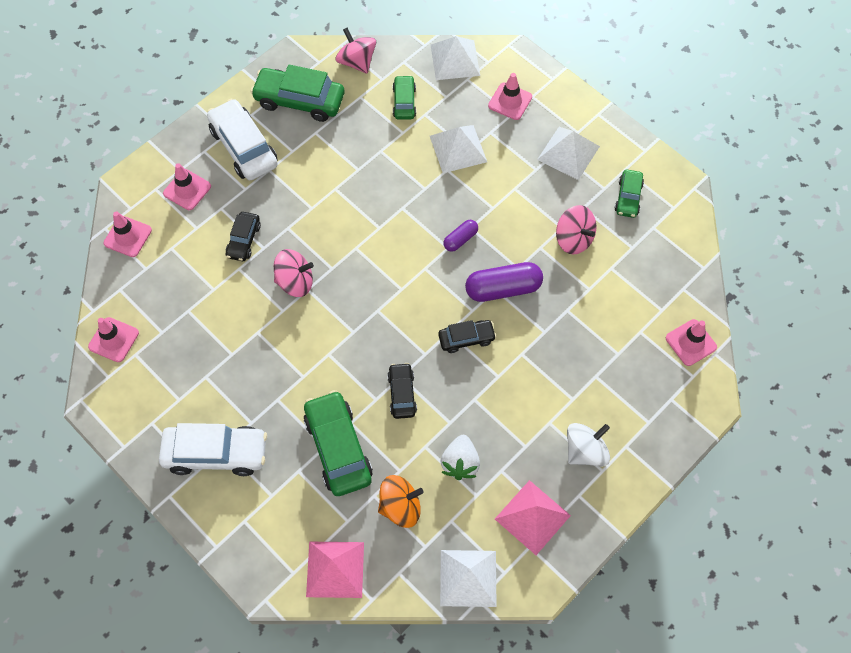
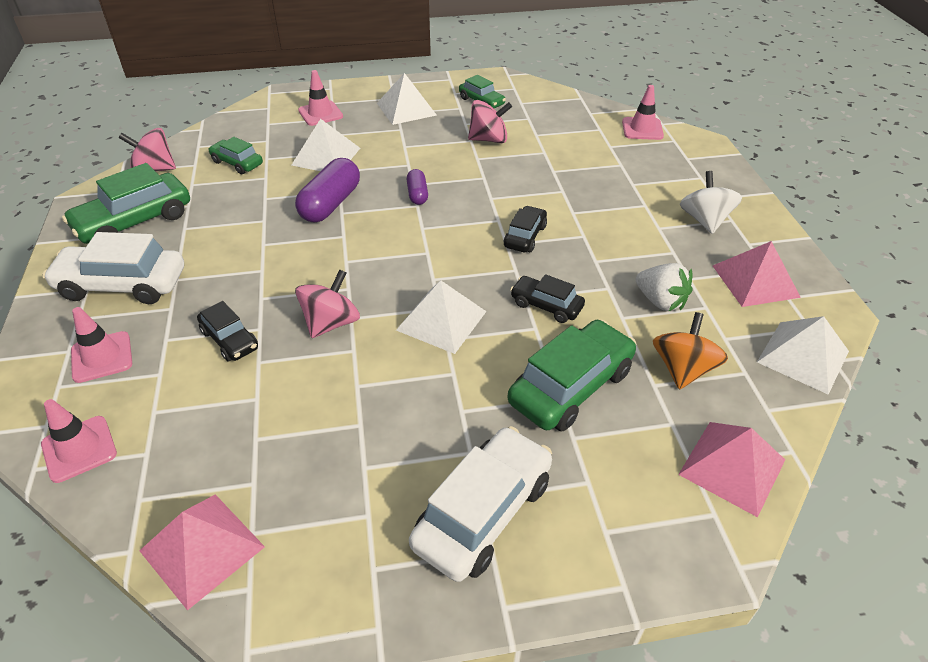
camera: 55 degrees left, 20 degrees down
pink traffic cone [88,317,139,362] -> pink pyramid [140,494,265,611]
green car [304,390,373,496] -> green car turned 120 degrees clockwise [507,320,637,431]
white pyramid [431,36,480,80] -> white pyramid moved to [396,280,487,354]
purple capsule [465,262,543,302] -> purple capsule moved to [295,158,360,223]

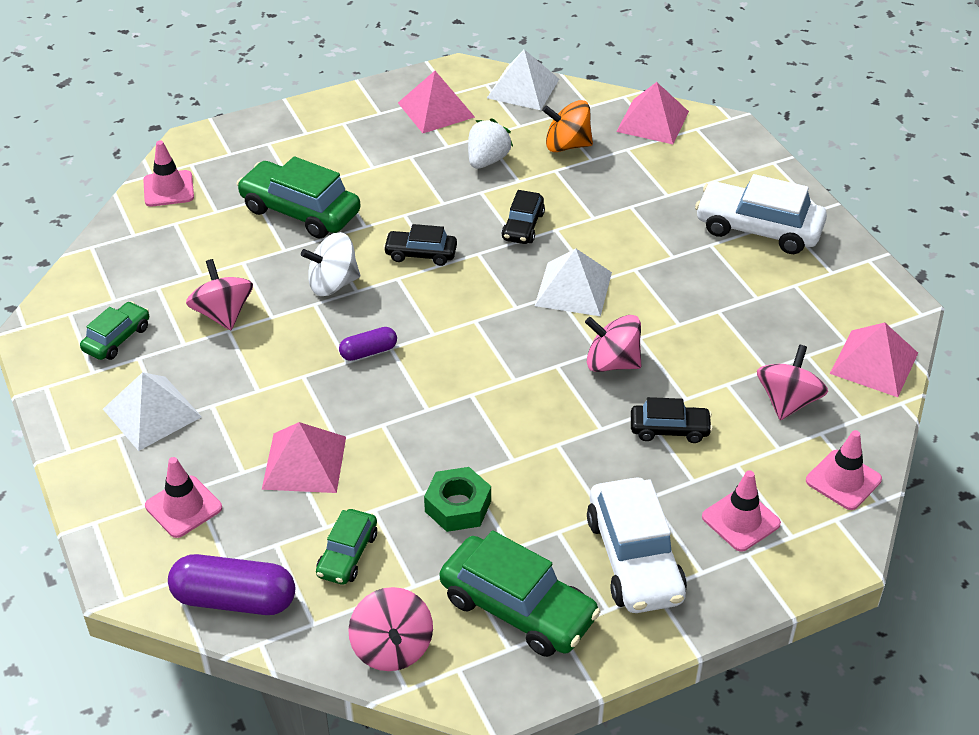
camera: 105 degrees left, 0 degrees up
black car [197,301,258,361] -> black car turned 60 degrees clockwise [631,397,713,443]
white pyramid [292,119,360,171] -> pink pyramid [262,422,346,493]
purple capsule [295,158,360,223] -> purple capsule moved to [168,554,295,615]
green car [507,320,637,431] -> green car moved to [237,156,361,239]
white spinning top [680,171,742,234] -> white spinning top moved to [301,232,360,296]
none -> green nut [424,467,491,532]
none -> pink spinning top [757,344,828,420]

